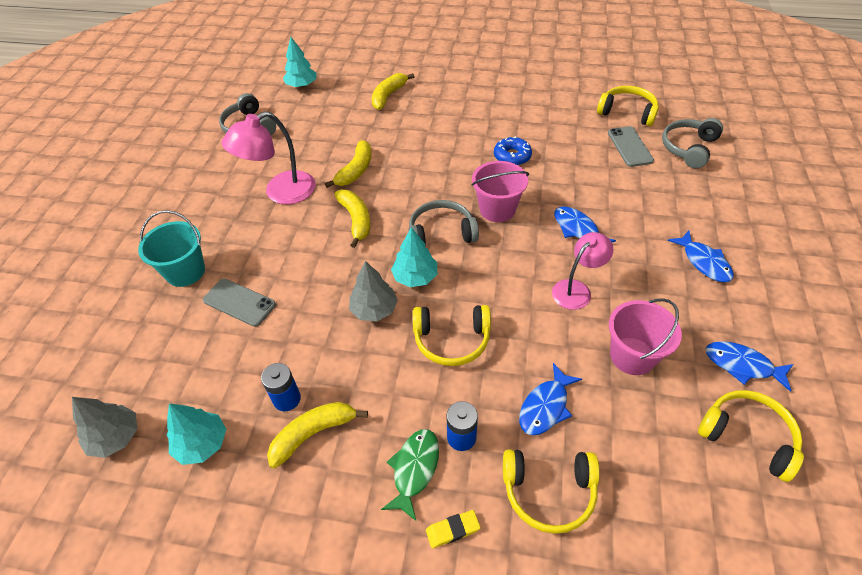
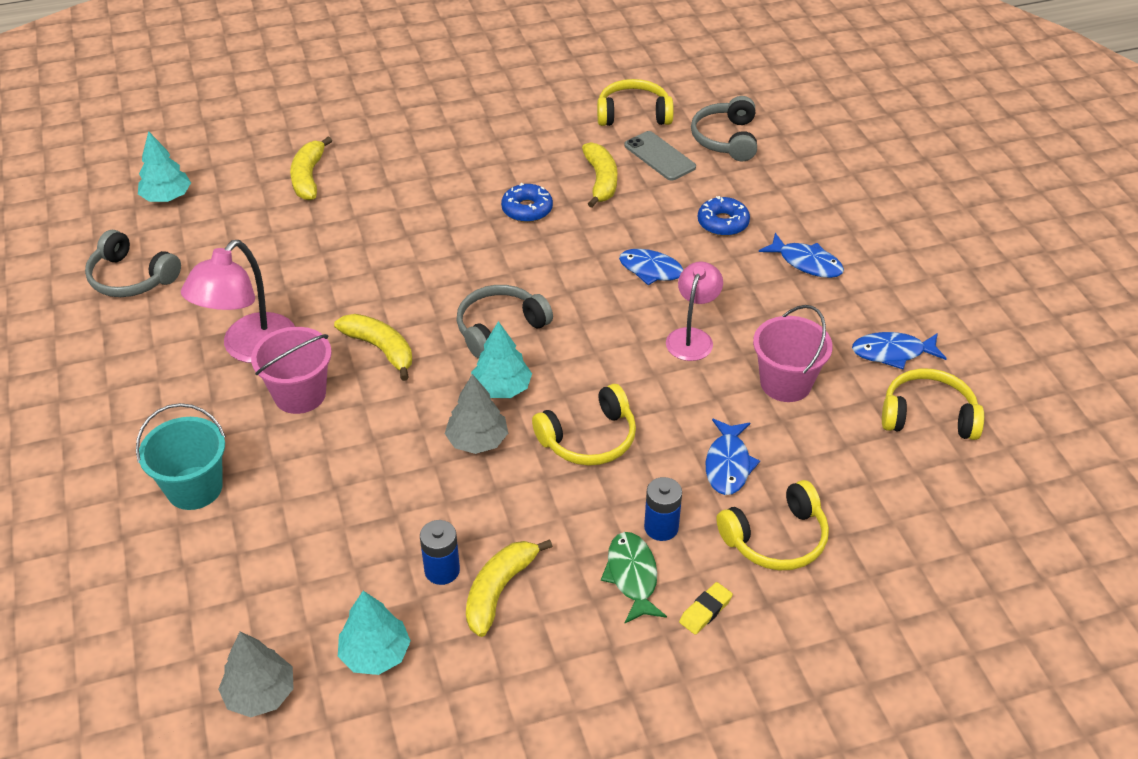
camera: 30 degrees left, 5 degrees down
grey phone [203,279,276,327] -> none
yellow banana [325,140,371,188] -> yellow banana moved to [582,142,617,208]
pink bucket [472,161,529,222] -> pink bucket moved to [251,327,332,414]
none -> blue donut [698,196,750,236]

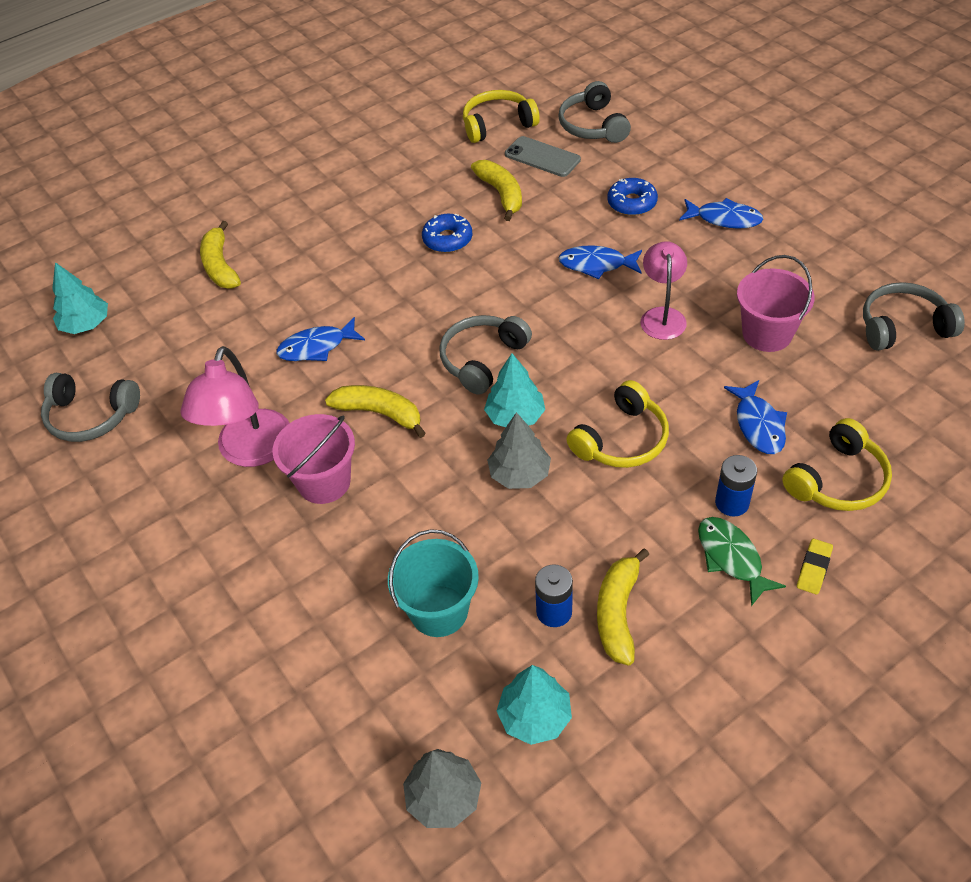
camera: 15 degrees left, 5 degrees up
turquoise bucket [136,403,226,510] -> turquoise bucket moved to [388,529,479,637]
blue fish [852,332,947,370] -> blue fish moved to [276,317,365,361]
yellow headphones [882,369,984,440] -> grey headphones [863,282,965,351]

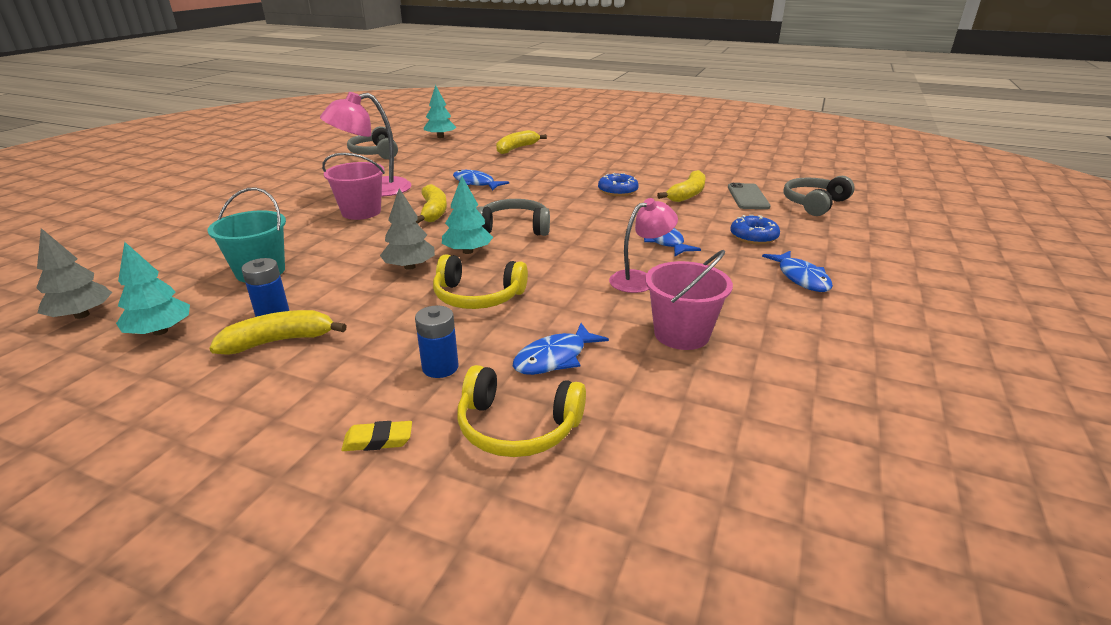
camera: 55 degrees right, 20 degrees down
yellow headphones [463,90,540,143] -> none
green fish [698,517,786,606] -> none
grey headphones [863,282,965,351] -> none

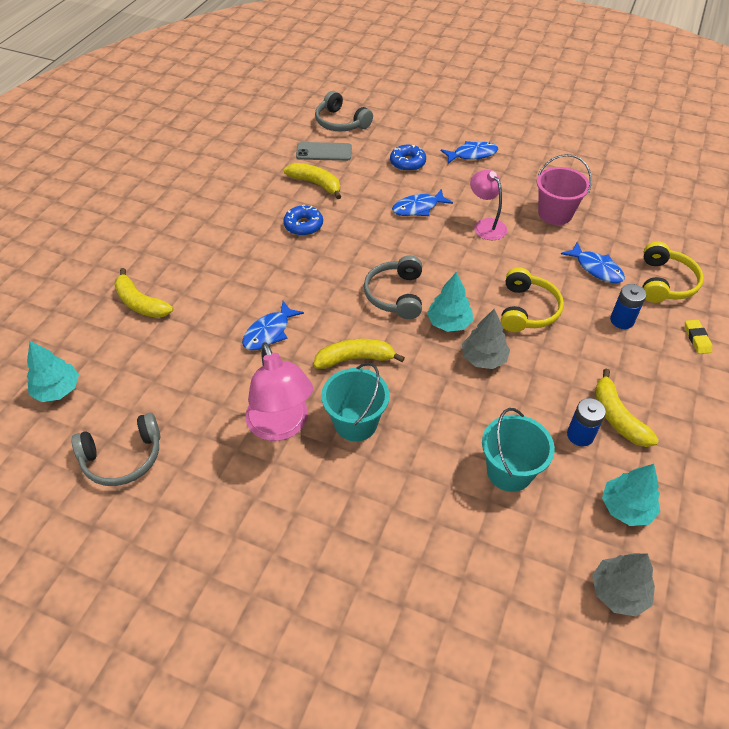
camera: 90 degrees left, 20 degrees up
pink bucket [322,153,385,220] -> turquoise bucket [321,363,390,442]

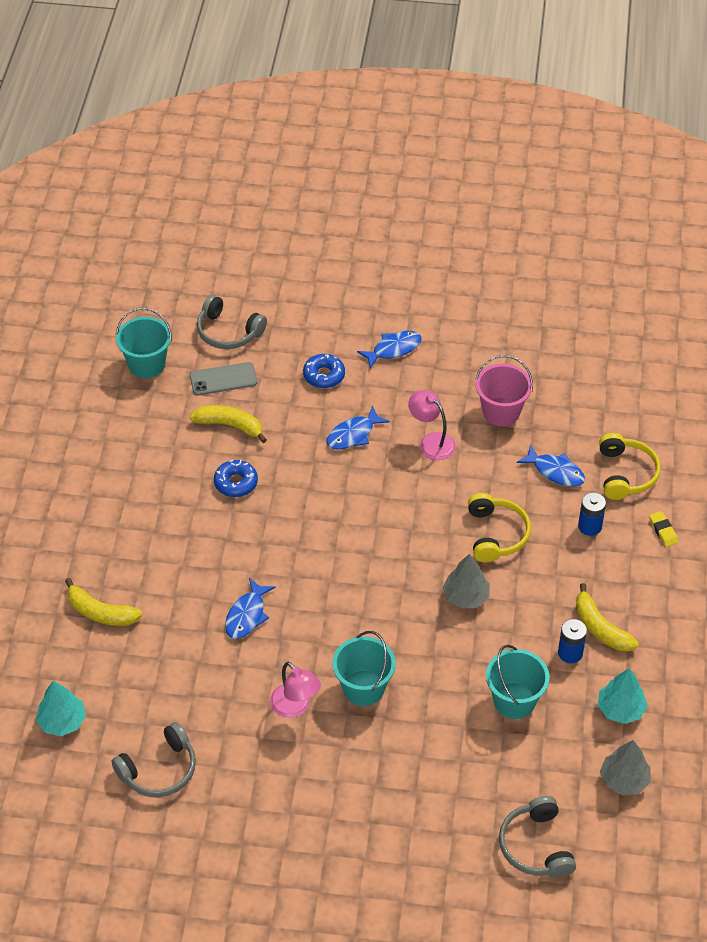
camera: 15 degrees left, 0 degrees up
pink lamp [245,342,313,441] -> pink lamp [270,662,321,718], size x0.65
yellow banana [313,339,405,369] -> none
grey headphones [364,255,422,319] -> grey headphones moved to [499,796,576,878]
turquoise tree [427,272,473,332] -> none
none -> turquoise bucket [116,308,172,378]

